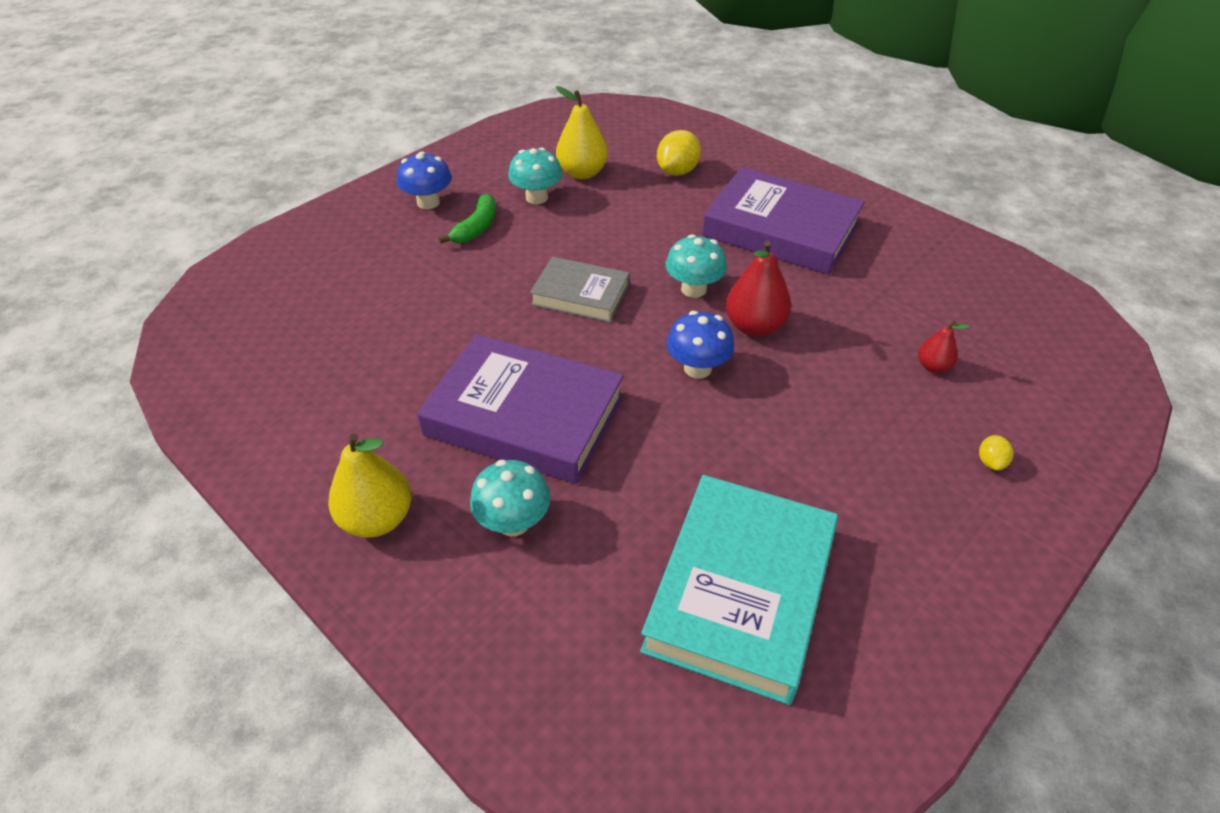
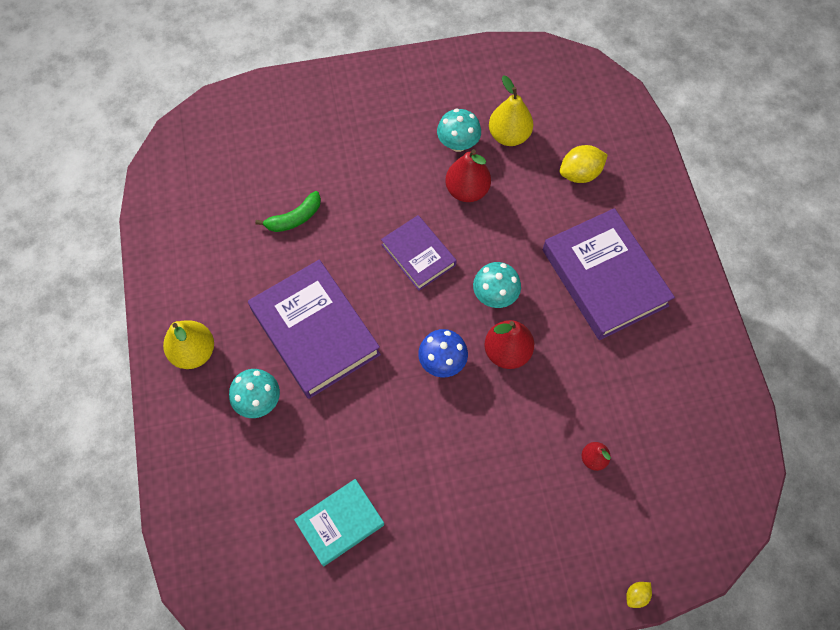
camera: 35 degrees right, 20 degrees up
blue mushroom [397,151,452,209] -> none
green banana [439,194,496,244] -> green banana moved to [255,191,321,232]
grey book [530,257,629,323] -> purple book [381,215,457,290]
turquoise book [640,475,838,705] -> turquoise book [294,479,384,566], size x0.58
yellow lemon [979,435,1013,471] -> yellow lemon moved to [626,582,652,608]
none -> red pear [445,149,491,202]

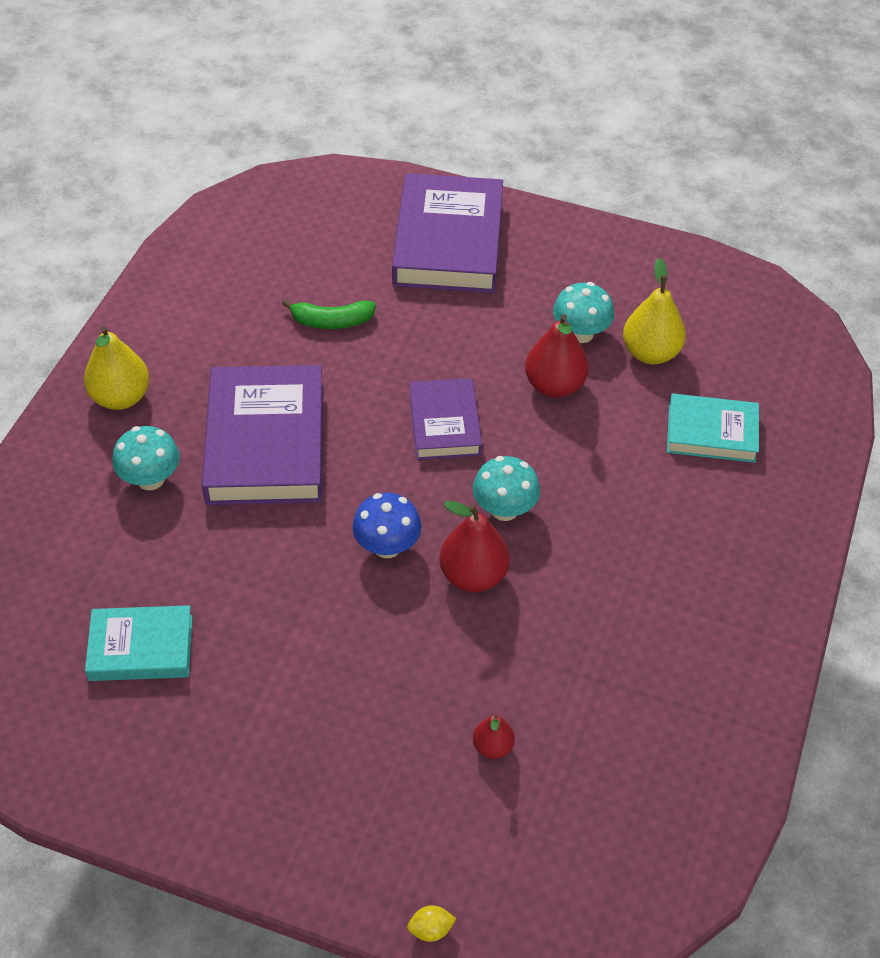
camera: 30 degrees right, 15 degrees down
purple book [543,208,675,340] -> purple book moved to [392,173,503,293]
yellow lemon [560,145,608,183] -> turquoise book [667,393,759,463]

